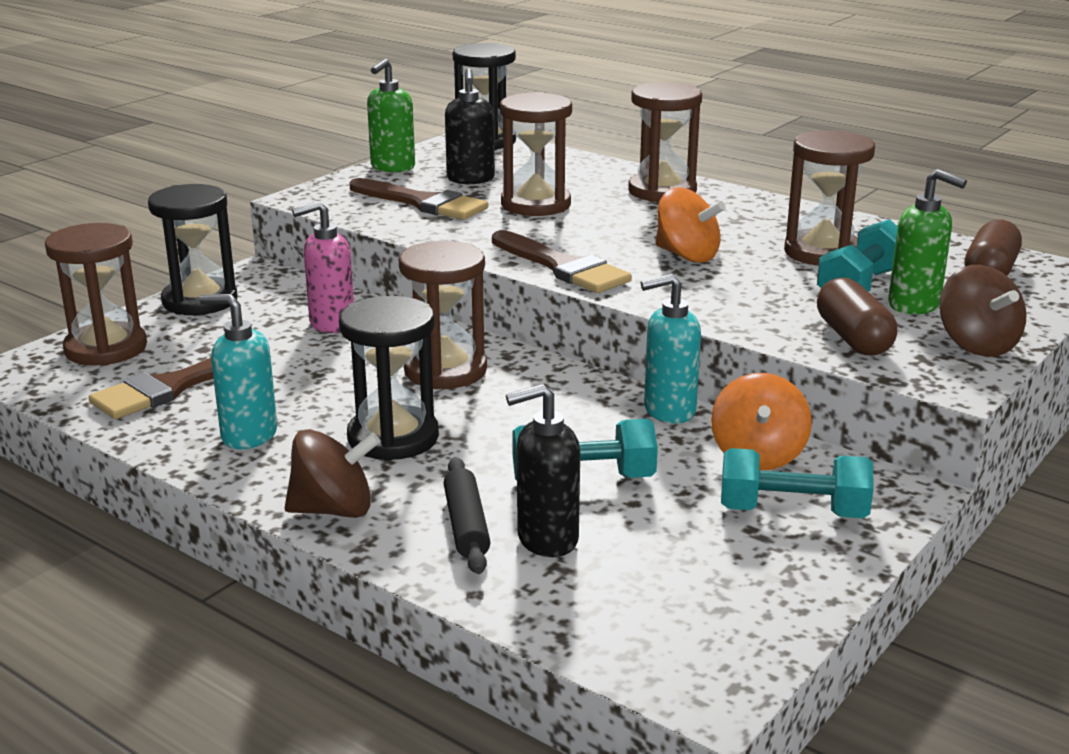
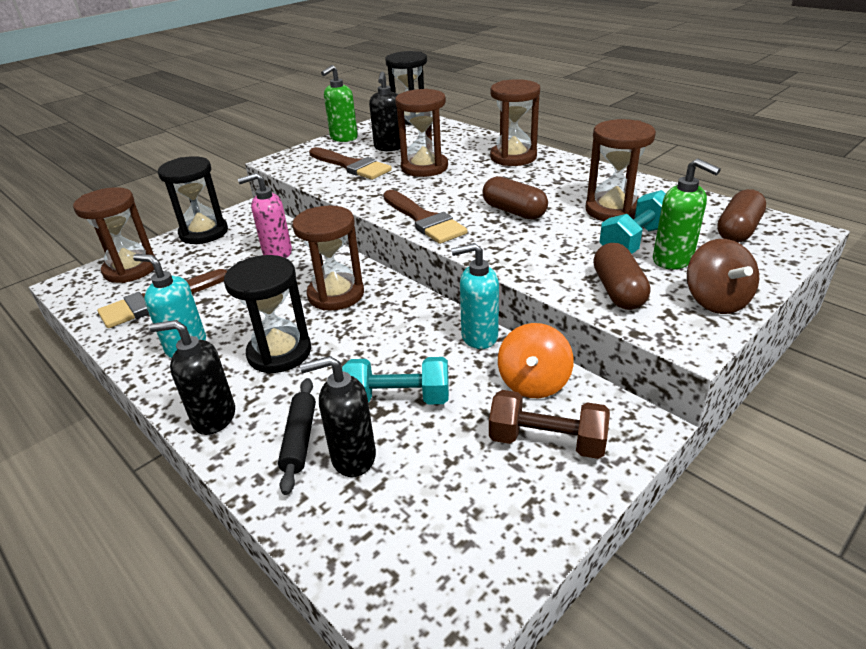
camera: 10 degrees right, 10 degrees up
brown spinning top [285,429,380,518] -> black soap dispenser [149,320,235,435]
orange spinning top [656,187,726,263] -> brown capsule [483,176,548,220]
turquoise dumbbell [721,448,874,518] -> brown dumbbell [489,390,610,459]

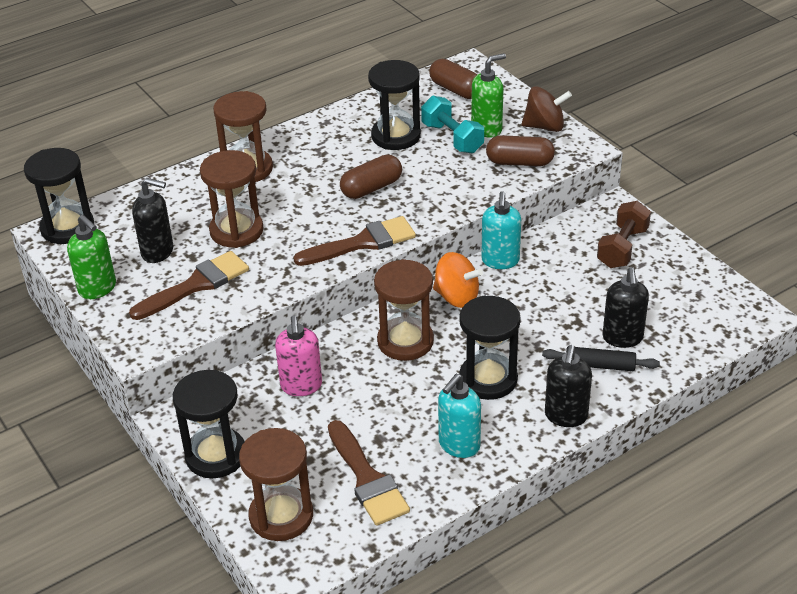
camera: 80 degrees left, 5 degrees up
turquoise dumbbell [342,357,449,404] -> none
orange spinning top [498,323,574,398] -> orange spinning top moved to [433,252,483,308]
brown hourglass [586,119,656,221] -> black hourglass [368,60,421,150]

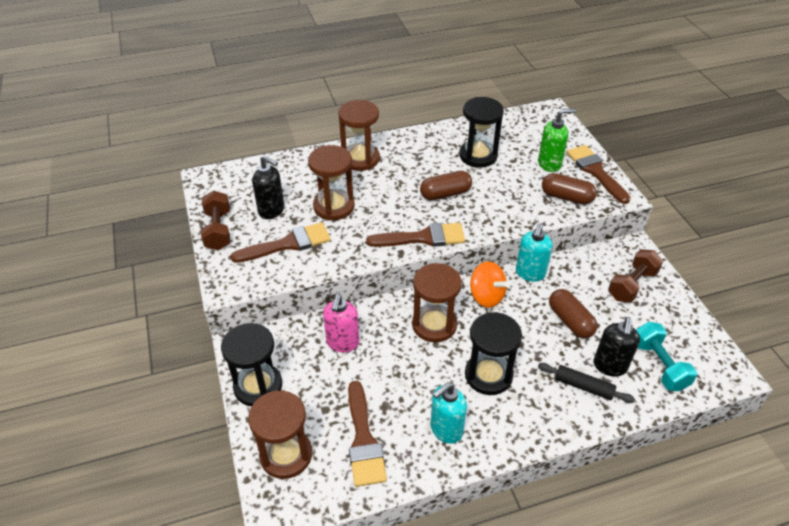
camera: 15 degrees right, 5 degrees up
black hourglass [24,148,94,244] -> none
green soap dispenser [67,215,116,299] -> brown dumbbell [201,191,230,250]
turquoise dumbbell [421,96,484,153] -> turquoise dumbbell moved to [636,322,697,391]
brown capsule [429,59,477,99] -> brown capsule moved to [549,289,598,338]
brown spinning top [521,86,572,132] -> brown brush [566,145,631,204]
black soap dispenser [545,345,592,427] -> none

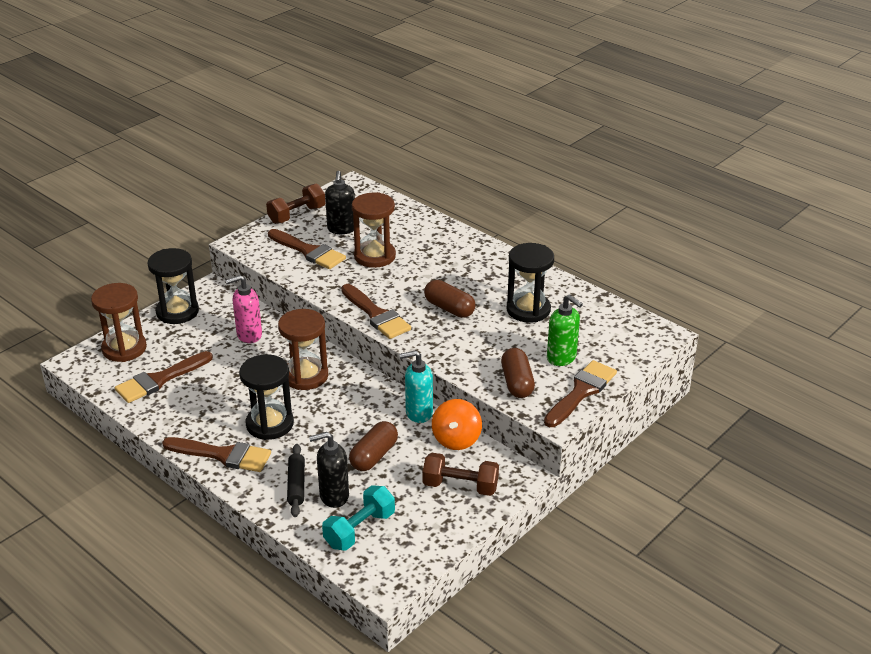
camera: 60 degrees right, 10 degrees down
brown hourglass [338,100,380,171] -> none
turquoise soap dispenser [431,382,467,444] -> none
orange spinning top [470,261,509,308] -> orange spinning top moved to [432,399,482,450]
none -> brown brush [162,437,271,472]

